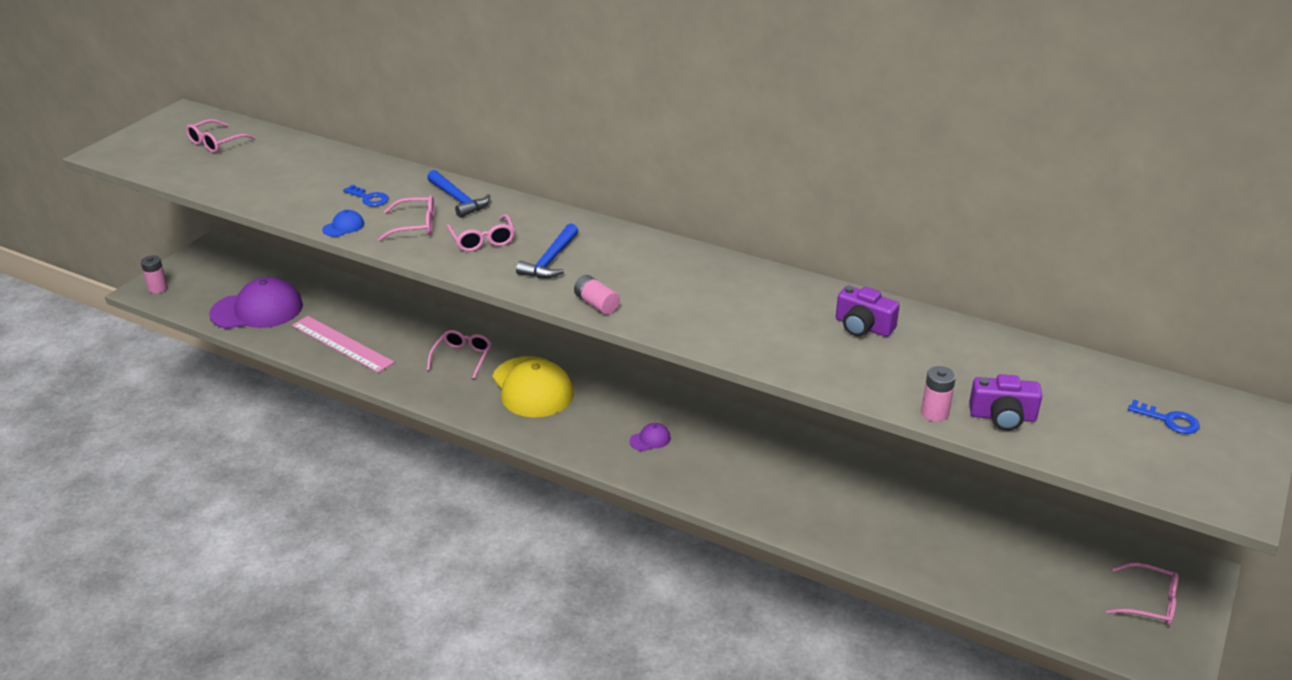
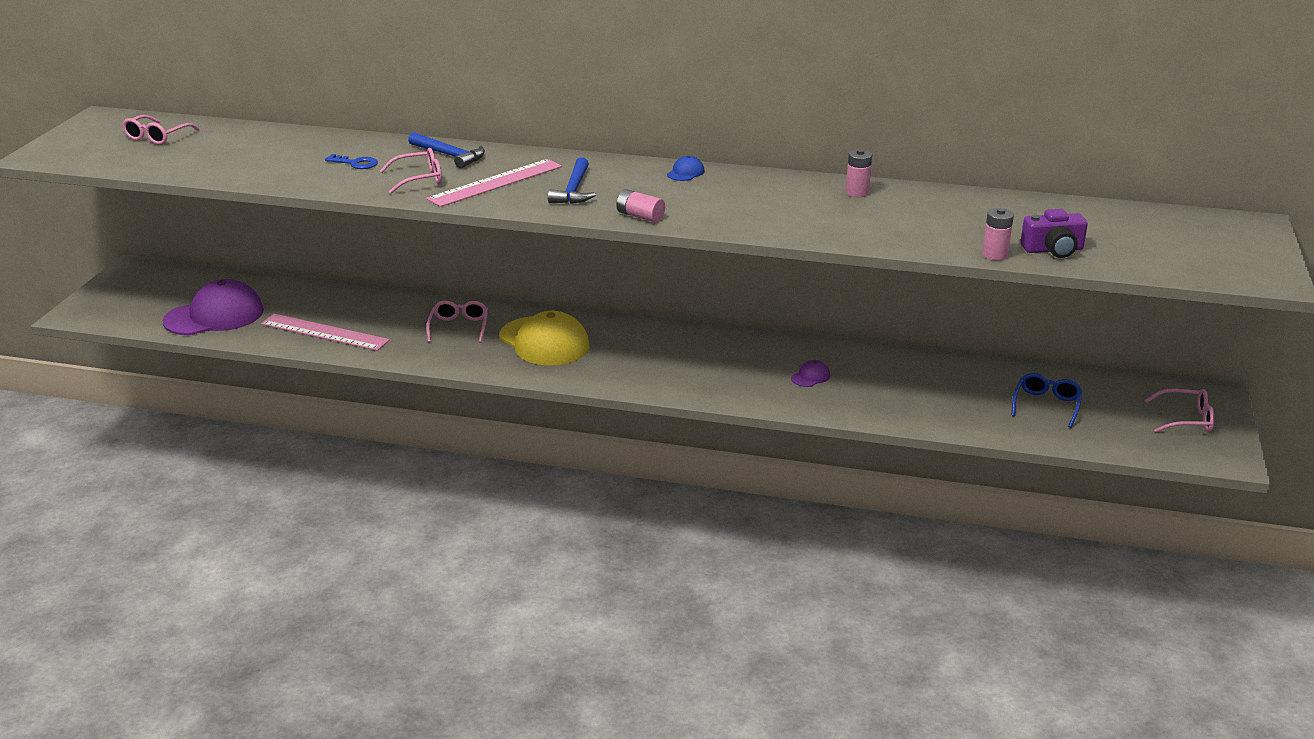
camera: 15 degrees left, 5 degrees down
pink battery [141,255,168,294] -> pink battery moved to [846,149,872,197]
blue cap [322,210,364,237] -> blue cap moved to [667,156,705,181]
pink glasses [447,214,515,252] -> pink ruler [426,159,562,207]
purple cap [629,423,671,451] -> purple cap moved to [791,360,830,387]
purple camera [836,286,900,337] -> none
blue key [1128,399,1200,434] -> none
none -> blue glasses [1012,373,1082,428]

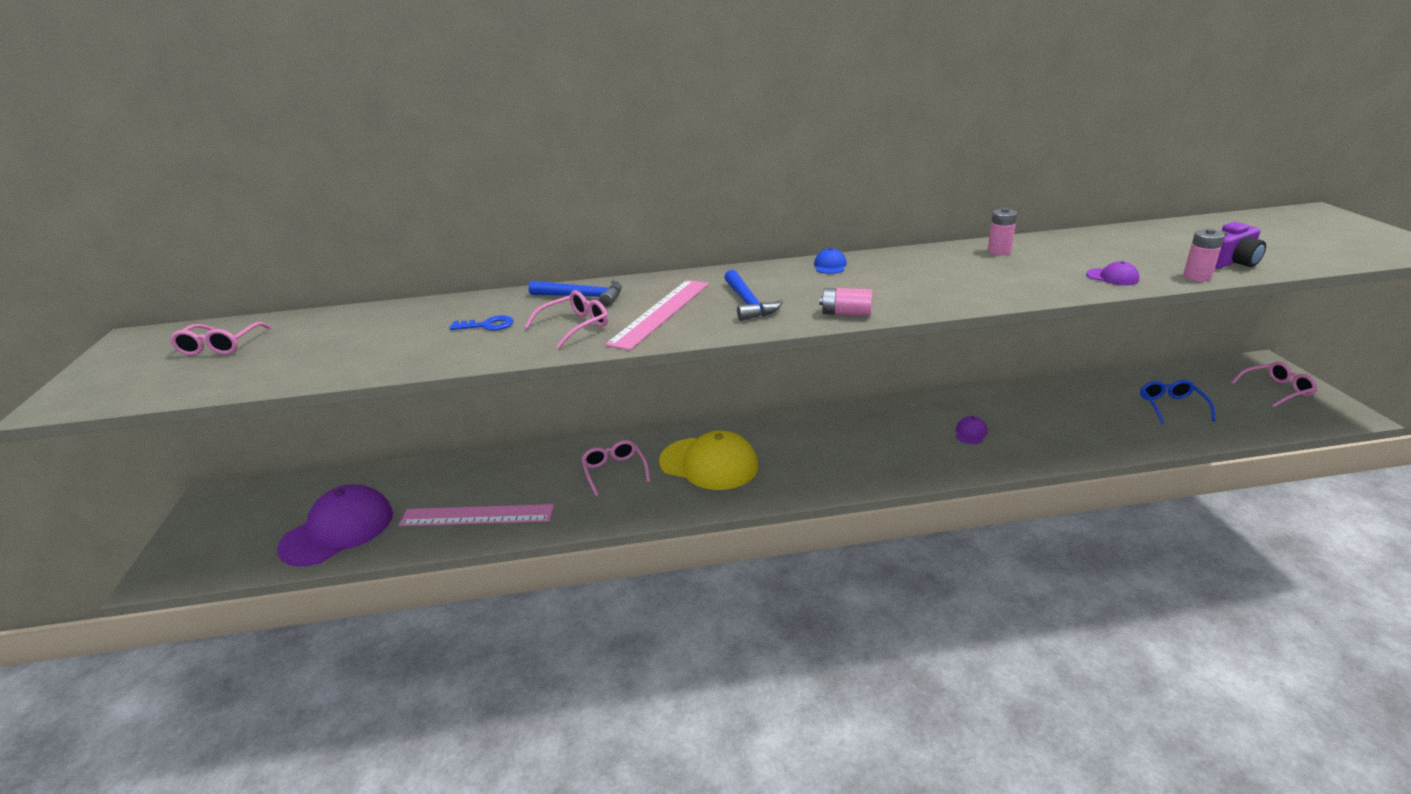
camera: 20 degrees left, 0 degrees up
none -> purple cap [1086,261,1139,285]

